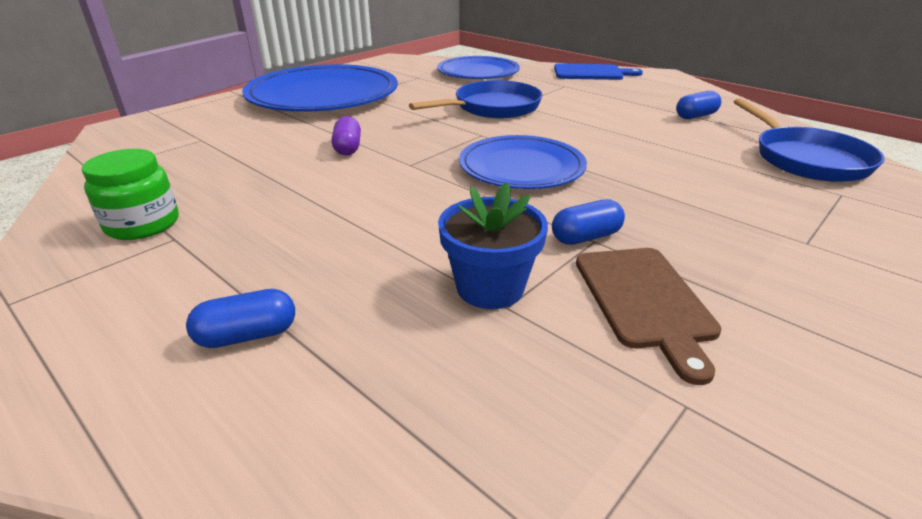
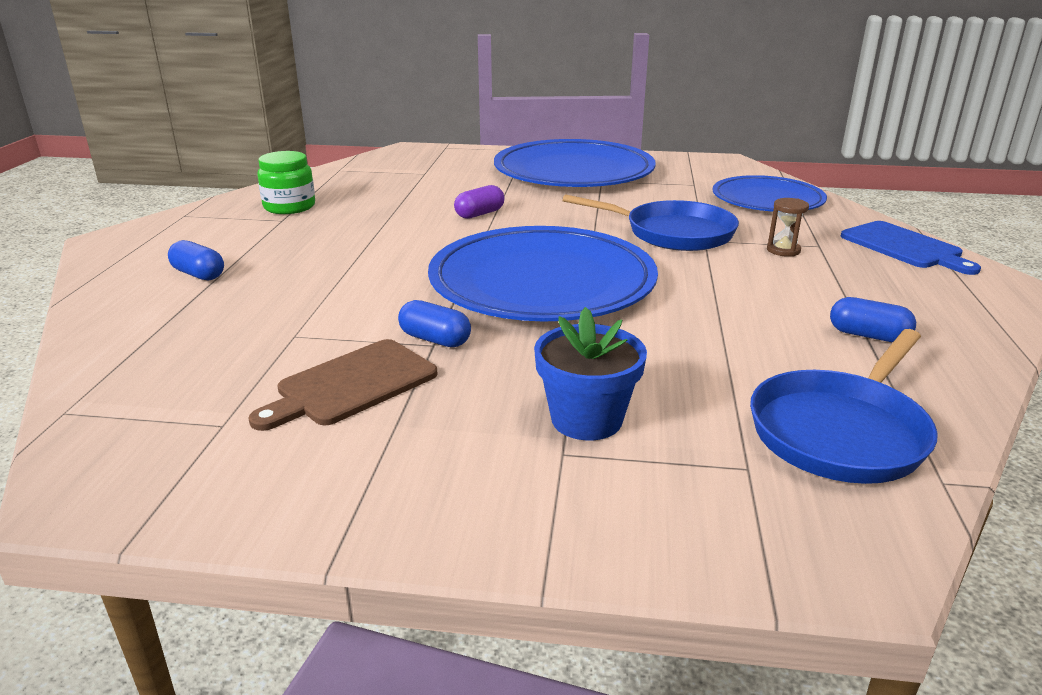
camera: 55 degrees right, 5 degrees down
blue flower pot [438,182,548,309] -> blue flower pot moved to [534,307,647,441]
blue plate [459,135,587,189] -> blue plate [428,226,658,322], size x1.61
none -> brown hourglass [767,198,809,257]

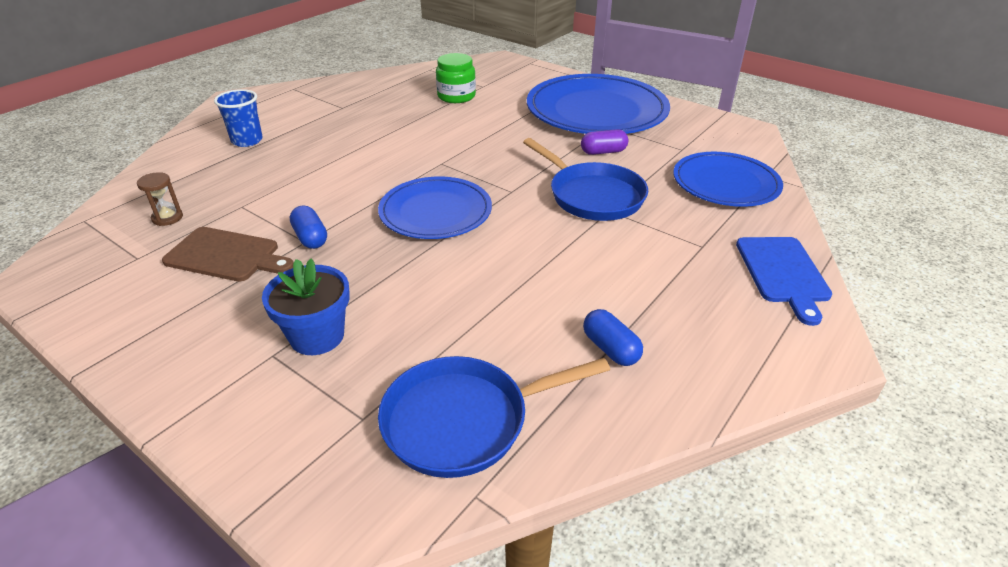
camera: 30 degrees right, 10 degrees up
blue capsule [168,240,224,281] -> blue cup [214,89,263,147]
brown cutting board [248,339,438,431] -> brown cutting board turned 150 degrees counterclockwise [162,227,293,282]
green jar [257,151,315,214] -> green jar moved to [436,53,476,103]
blue plate [428,226,658,322] -> blue plate [378,177,492,239], size x0.62
purple capsule [454,185,504,219] -> purple capsule moved to [581,129,629,155]
brown hourglass [767,198,809,257] -> brown hourglass moved to [137,172,183,226]

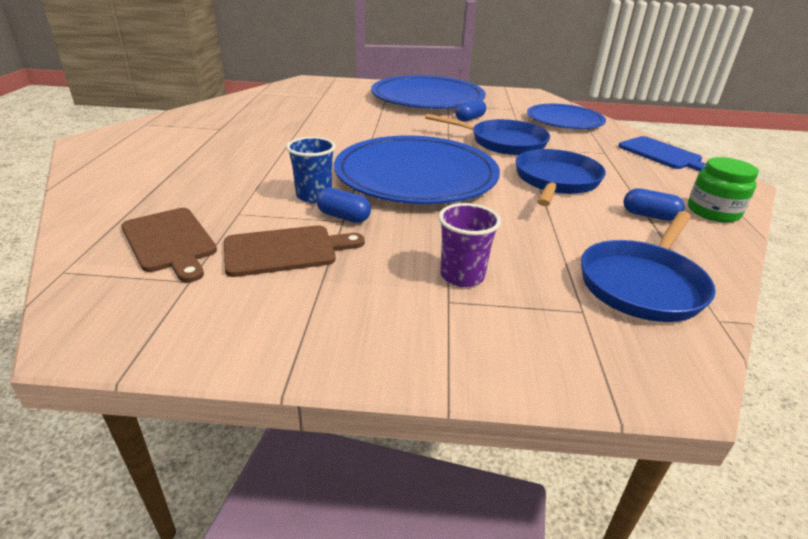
camera: 35 degrees left, 5 degrees down
brown hourglass [137,172,183,226] -> brown cutting board [121,208,217,282]
blue cup [214,89,263,147] -> blue cup moved to [286,137,336,203]
blue flower pot [262,258,350,355] -> purple cup [439,203,501,287]
blue plate [378,177,492,239] -> blue plate [334,136,500,204], size x1.61
green jar [436,53,476,103] -> green jar moved to [688,157,759,223]
purple capsule [581,129,629,155] -> blue capsule [455,99,486,122]
none -> blue pan [516,149,606,206]

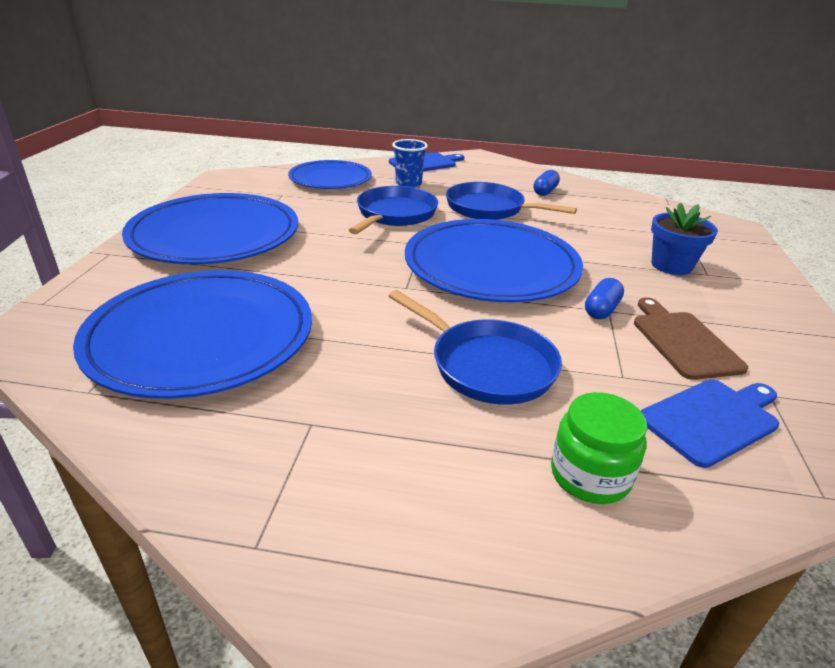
camera: 85 degrees left, 0 degrees up
brown cutting board [121,208,217,282] -> blue cutting board [641,379,779,468]
blue cup [286,137,336,203] -> blue cup moved to [392,139,428,188]
purple cup [439,203,501,287] -> blue flower pot [651,203,718,275]
blue capsule [455,99,486,122] -> none
blue pan [581,211,716,322] -> blue pan moved to [389,290,562,405]
green jar [688,157,759,223] -> green jar moved to [551,392,647,504]
none -> blue plate [73,270,312,399]

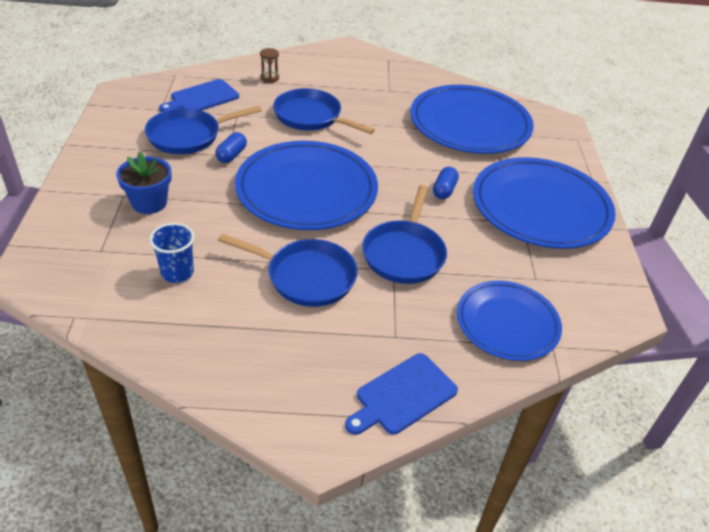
camera: 170 degrees right, 10 degrees up
blue cup [392,139,428,188] -> blue cup moved to [149,223,195,283]
blue capsule [533,170,560,196] -> blue capsule moved to [433,167,459,199]
green jar [551,392,647,504] -> brown hourglass [260,48,279,83]
brown cutting board [634,297,748,380] -> blue pan [145,106,262,154]

